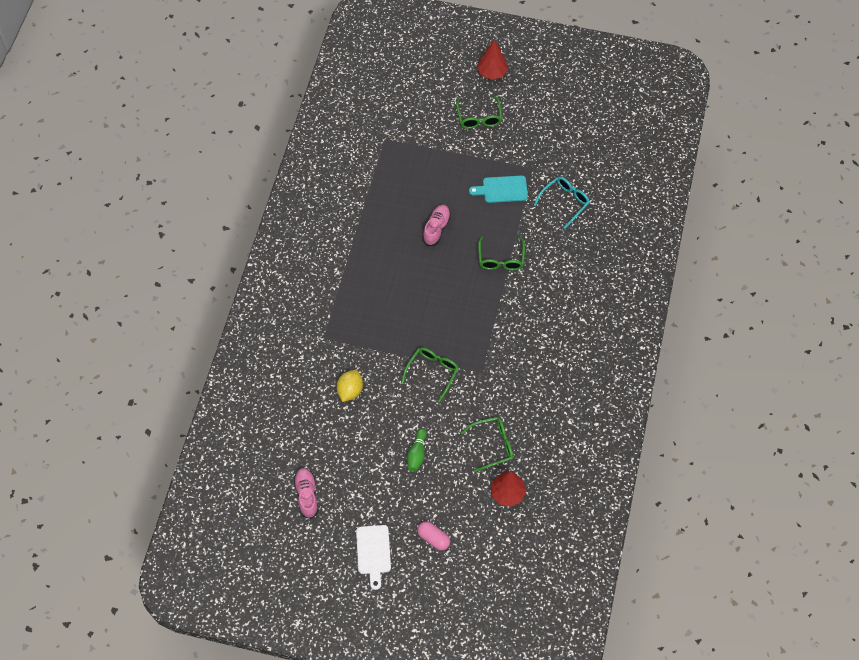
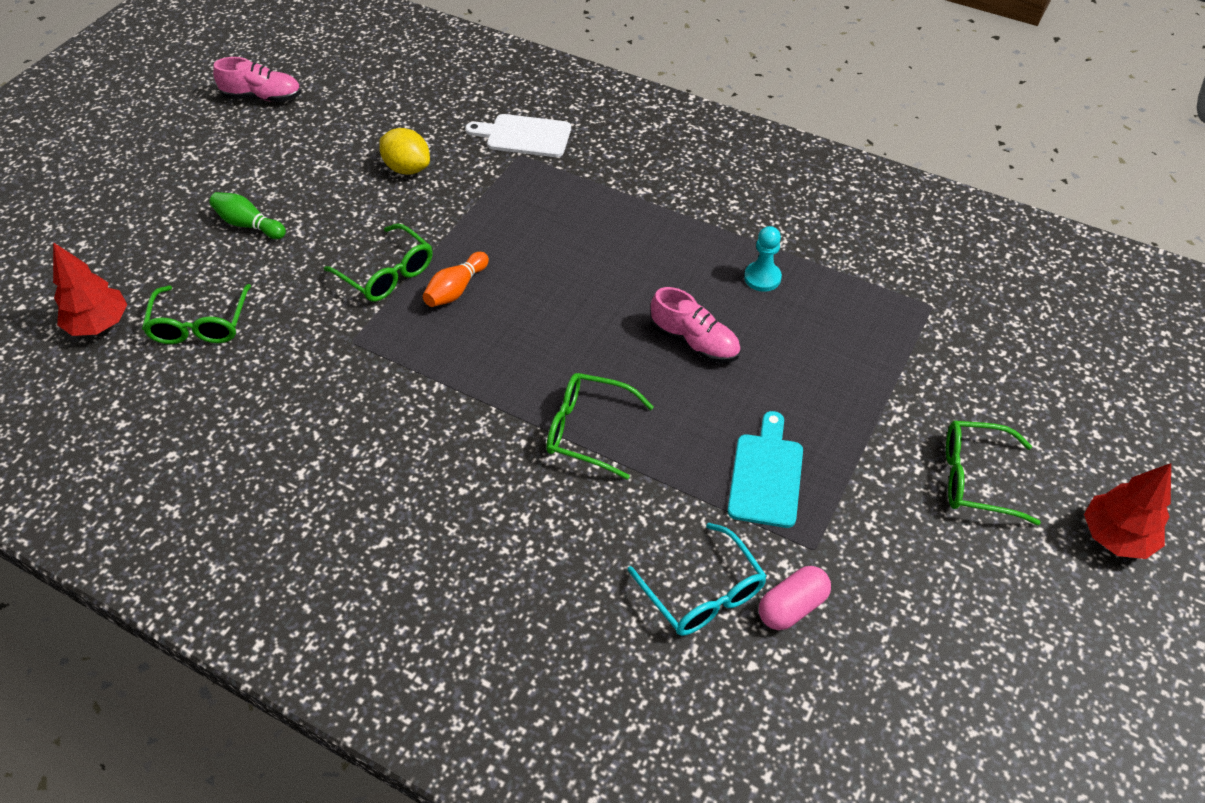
camera: 105 degrees right, 10 degrees down
white cutting board [356,525,391,590] -> white cutting board moved to [465,114,571,157]
pink capsule [417,521,450,551] -> pink capsule moved to [759,566,831,630]
none -> orange bowling pin [423,252,489,307]
none -> turquoise pawn [744,226,782,292]

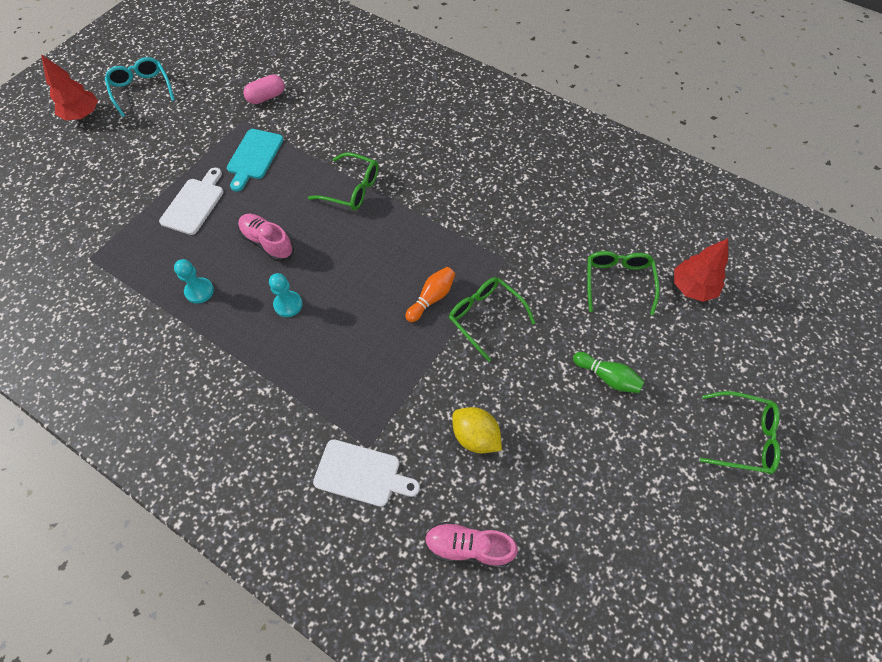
camera: 175 degrees left, 10 degrees up
pink shoe [213,57,301,102] -> pink shoe moved to [425,522,518,568]
turquoise glasses [628,523,767,636] -> turquoise glasses moved to [105,57,175,117]
green glasses [946,421,1041,525] -> green glasses moved to [700,391,781,474]
none -> white cutting board [159,168,224,235]
none -> turquoise pawn [269,273,303,317]

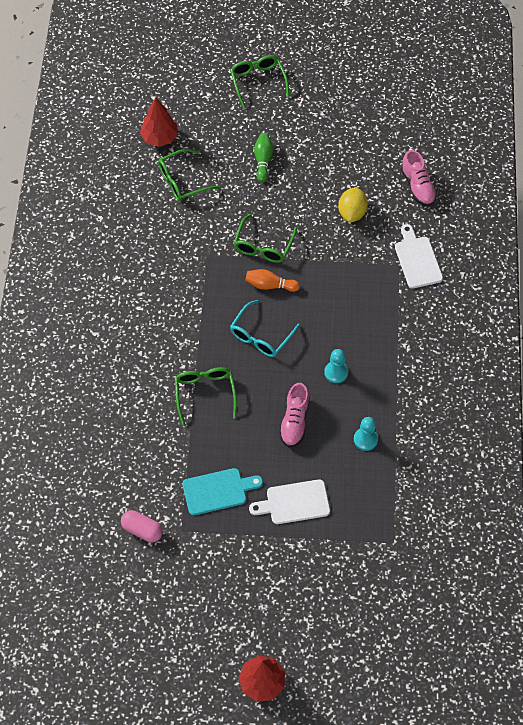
camera: 120 degrees left, 0 degrees up
turquoise glasses [105,57,175,117] -> turquoise glasses moved to [230,300,300,357]

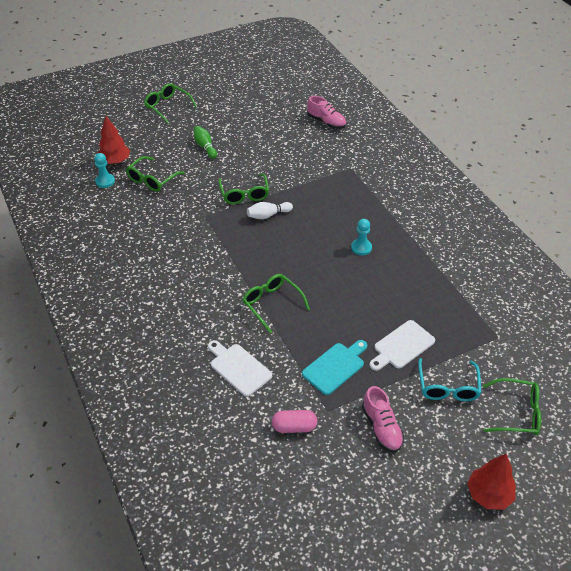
camera: 30 degrees left, 15 degrees down
turquoise glasses [230,300,300,357] -> turquoise glasses moved to [418,358,481,401]
orange bowling pin [245,269,300,292] -> white bowling pin [247,202,293,219]
pink shoe [279,383,310,447] -> pink shoe moved to [362,386,404,452]
yellow lemon [338,187,368,223] -> none
turquoise pawn [354,417,378,451] -> turquoise pawn moved to [94,153,115,188]
white cutting board [395,224,443,288] -> white cutting board moved to [208,340,272,396]
none -> green glasses [483,378,541,435]

